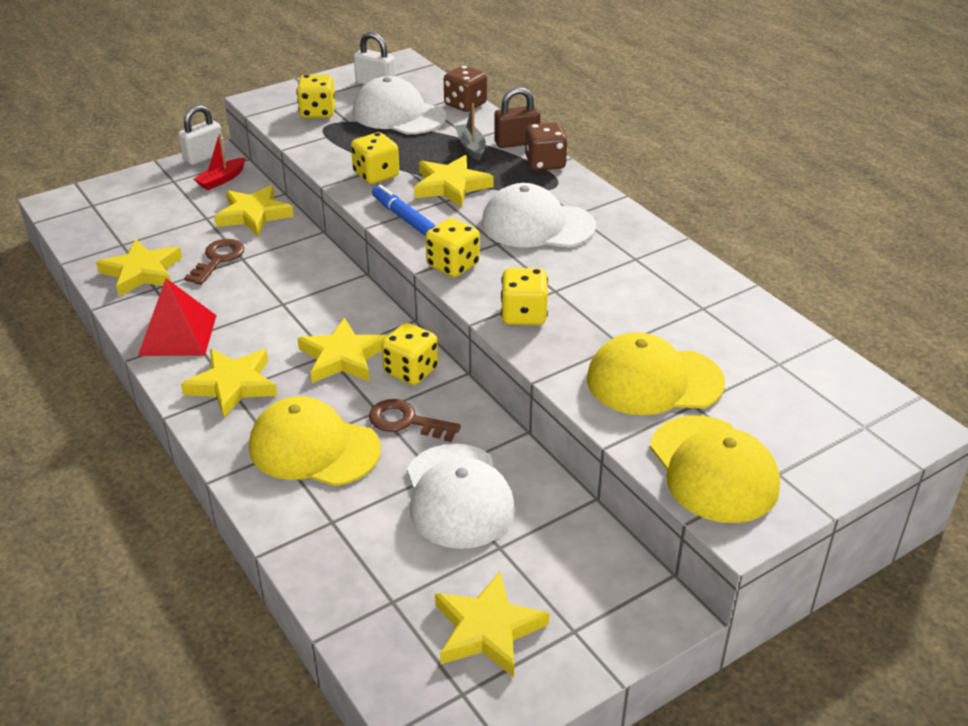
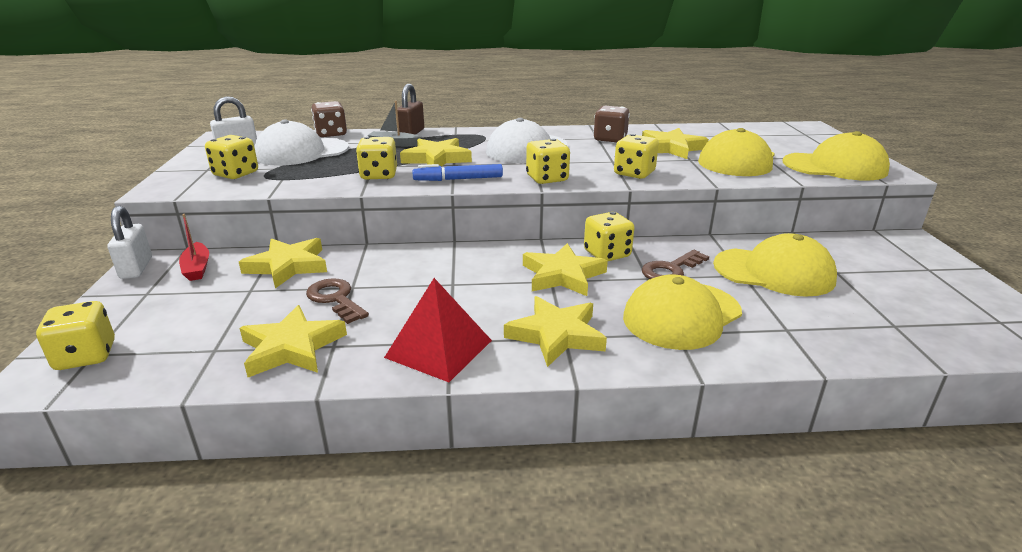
camera: 60 degrees left, 10 degrees down
white cap [407,444,515,549] -> yellow cap [713,233,837,297]
yellow star [435,572,549,677] -> yellow star moved to [642,128,709,159]
brown dice [525,122,568,171] -> brown dice moved to [593,106,630,143]
none -> yellow dice [36,301,115,370]

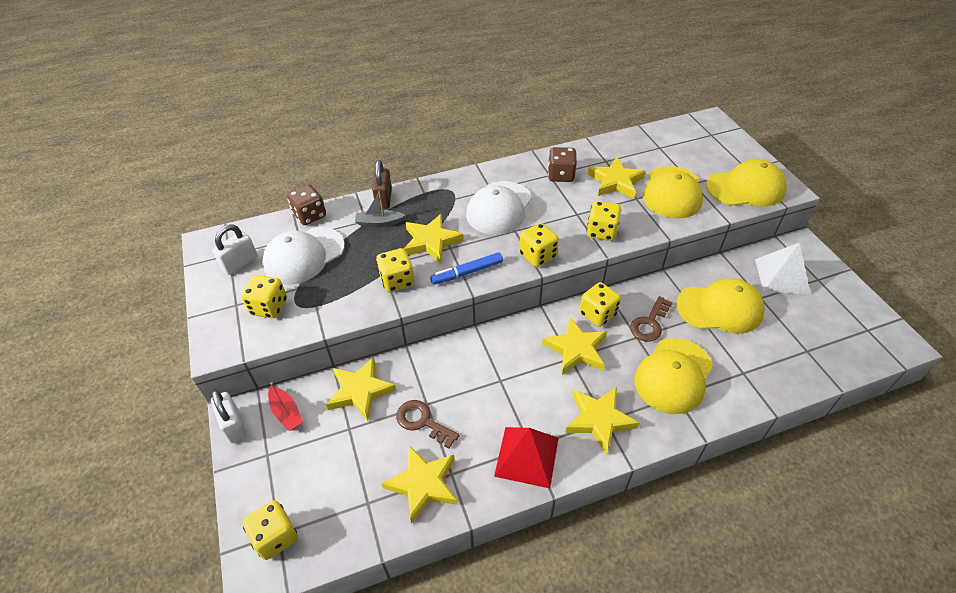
camera: 15 degrees left, 20 degrees up
none -> white pyramid [755,243,811,295]

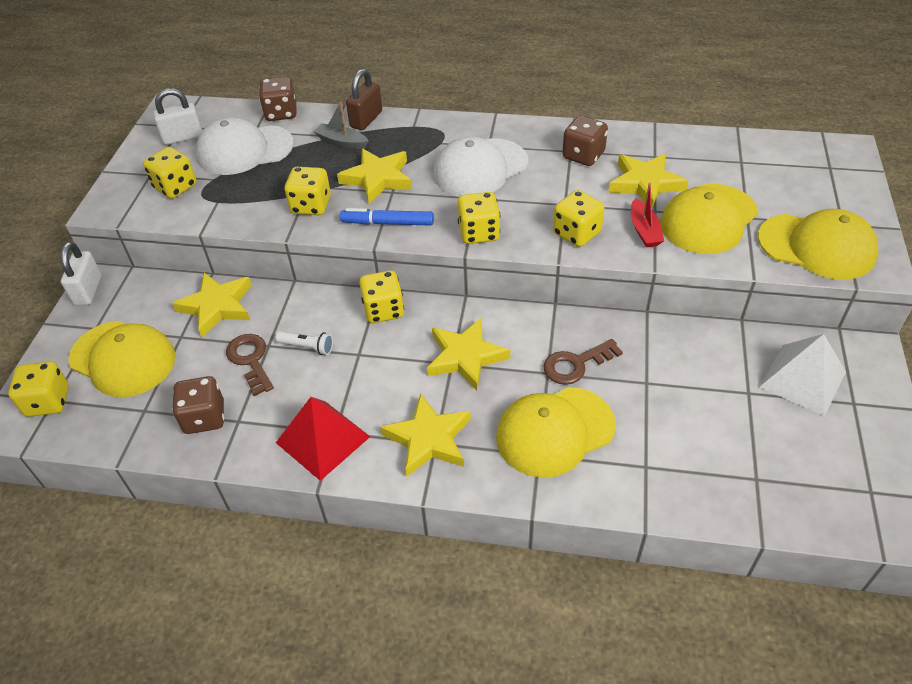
camera: 30 degrees right, 0 degrees up
red boat [268,382,303,431] -> red boat moved to [631,182,664,247]
yellow star [381,445,457,524] -> brown dice [172,376,224,434]
yellow dice [580,282,621,327] -> yellow dice moved to [359,270,404,323]
yellow cap [676,278,765,334] -> yellow cap moved to [68,321,176,397]
none -> white flashlight [276,331,333,355]

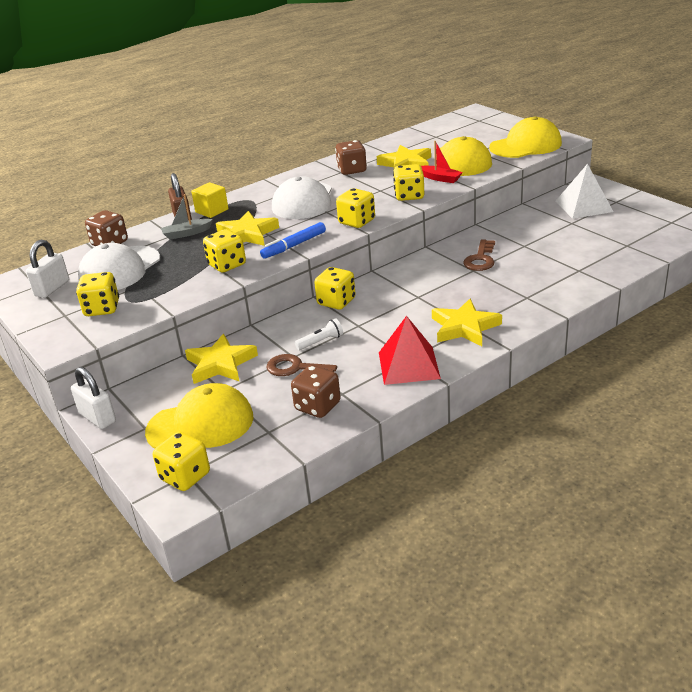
camera: 45 degrees left, 15 degrees down
yellow star [427,317,510,391] -> none
yellow cap [496,387,616,478] -> none
none -> yellow cube [191,182,229,218]

